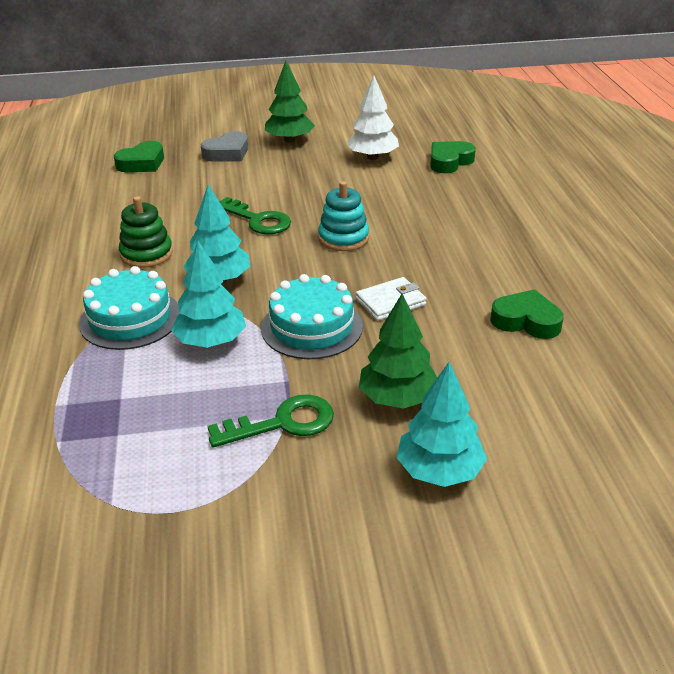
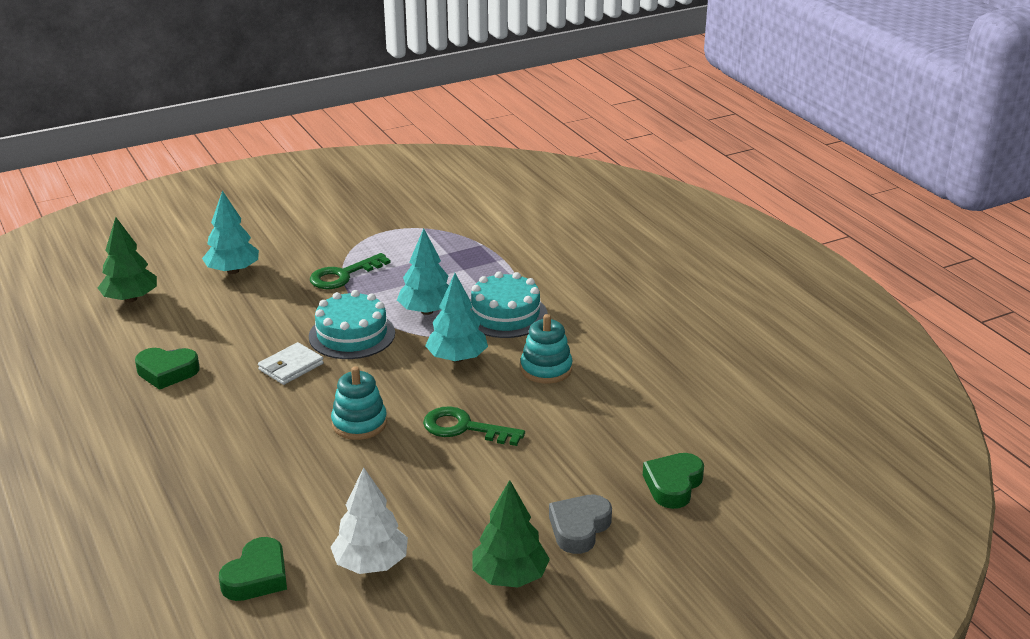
camera: 160 degrees right, 5 degrees down
green stacking toy [119,196,173,268] -> turquoise stacking toy [520,314,572,384]
green tree [359,293,437,409] -> green tree moved to [98,217,157,302]

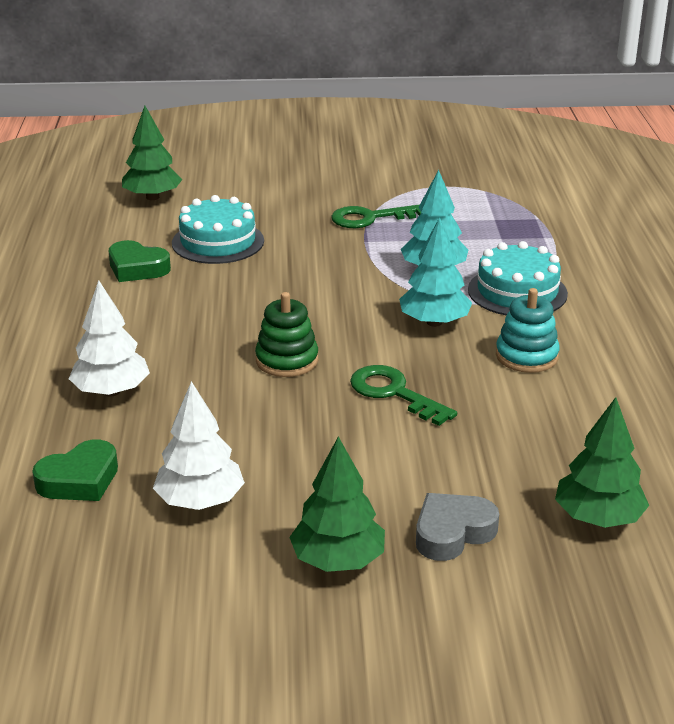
camera: 25 degrees right, 0 degrees up
turquoise tree [202,191,259,274] -> none
white wallet [258,342,324,385] -> none
turquoise cake [309,290,395,359] -> turquoise cake moved to [172,195,264,264]
turquoise stacking toy [331,366,387,440] -> green stacking toy [255,292,318,377]
green heart [643,453,704,509] -> green tree [555,397,649,528]
none -> white tree [69,280,150,397]

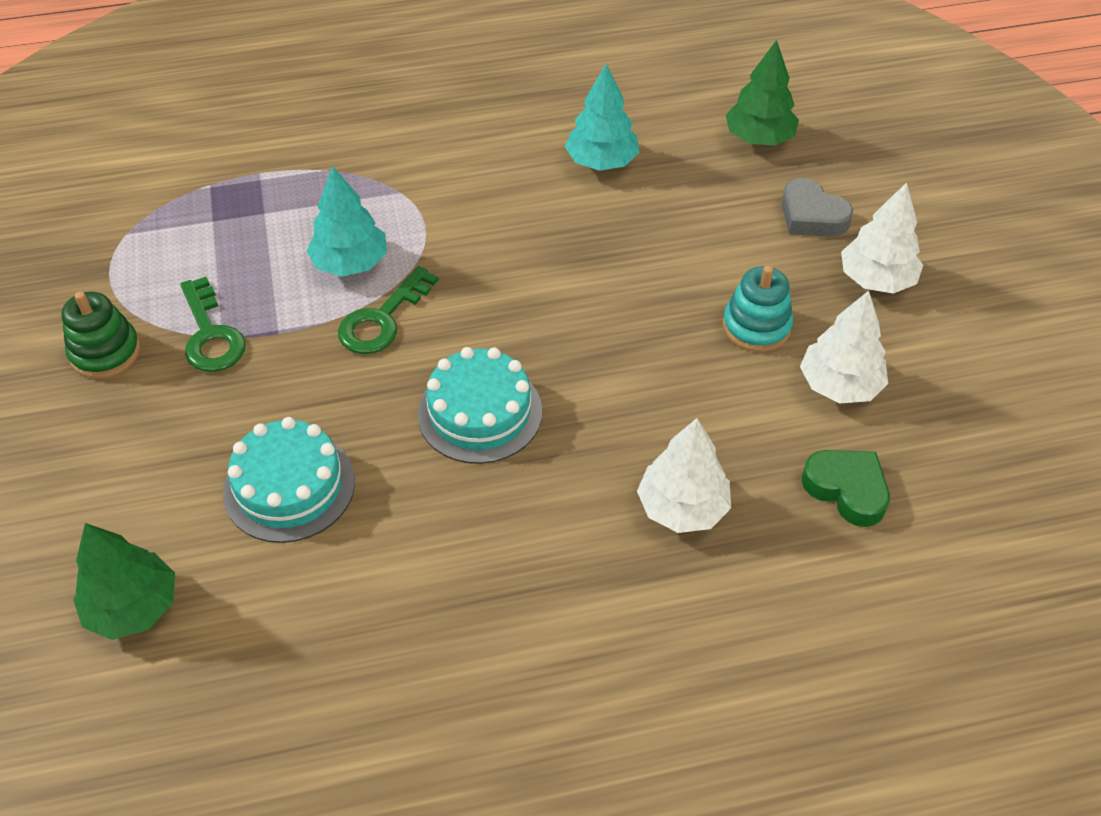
camera: 100 degrees left, 20 degrees up
green heart [109,240,171,282] -> none
green stacking toy [255,292,318,377] -> green stacking toy moved to [61,291,140,379]
green tree [289,437,385,572] -> white tree [841,182,923,294]
green key [350,365,457,426] -> green key moved to [338,266,439,354]
turquoise tree [399,217,472,327] -> turquoise tree moved to [565,64,639,171]
turquoise cake [468,241,568,315] -> turquoise cake moved to [417,347,542,464]
turquoise stacking toy [496,288,560,373] -> turquoise stacking toy moved to [723,265,793,352]

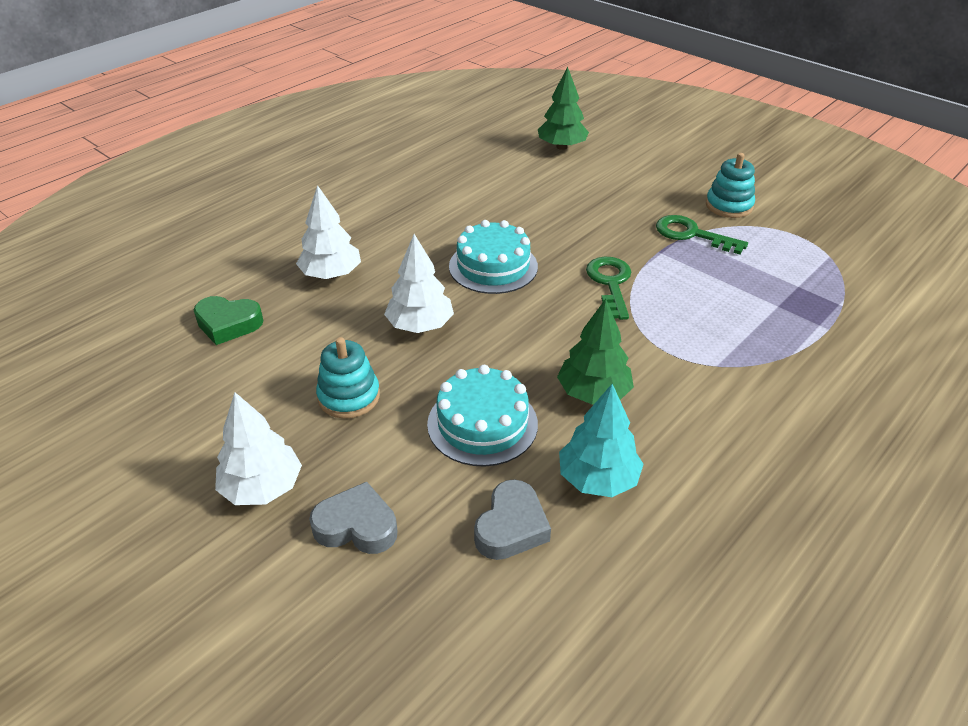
camera: 145 degrees right, 10 degrees down
green stacking toy [61,291,140,379] -> turquoise stacking toy [706,153,755,218]
turquoise cake [223,417,355,543] -> turquoise cake moved to [427,365,538,466]
turquoise tree [307,166,387,277] -> none
green tree [726,40,799,146] -> green tree moved to [557,299,634,405]
white tree [800,291,888,403] -> white tree moved to [384,234,454,333]
none -> grey heart [474,479,551,560]

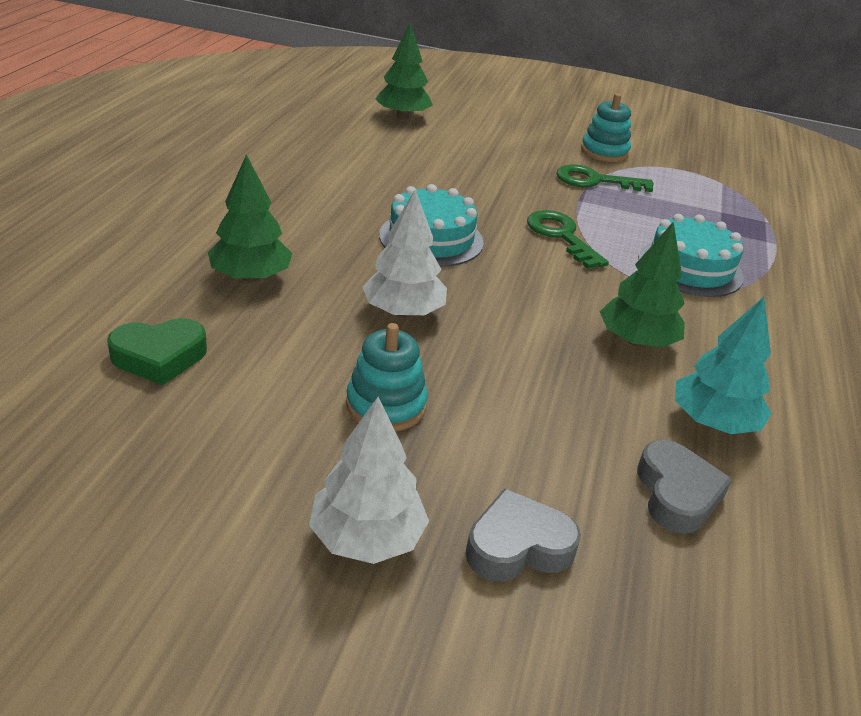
camera: 30 degrees left, 5 degrees down
white tree [296,185,361,279] -> green tree [208,154,292,282]
turquoise cake [427,365,538,466] -> turquoise cake moved to [638,214,744,297]

